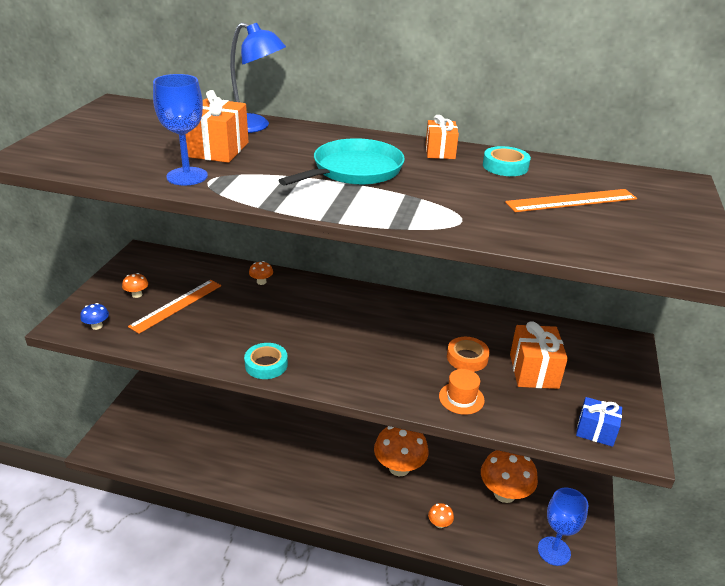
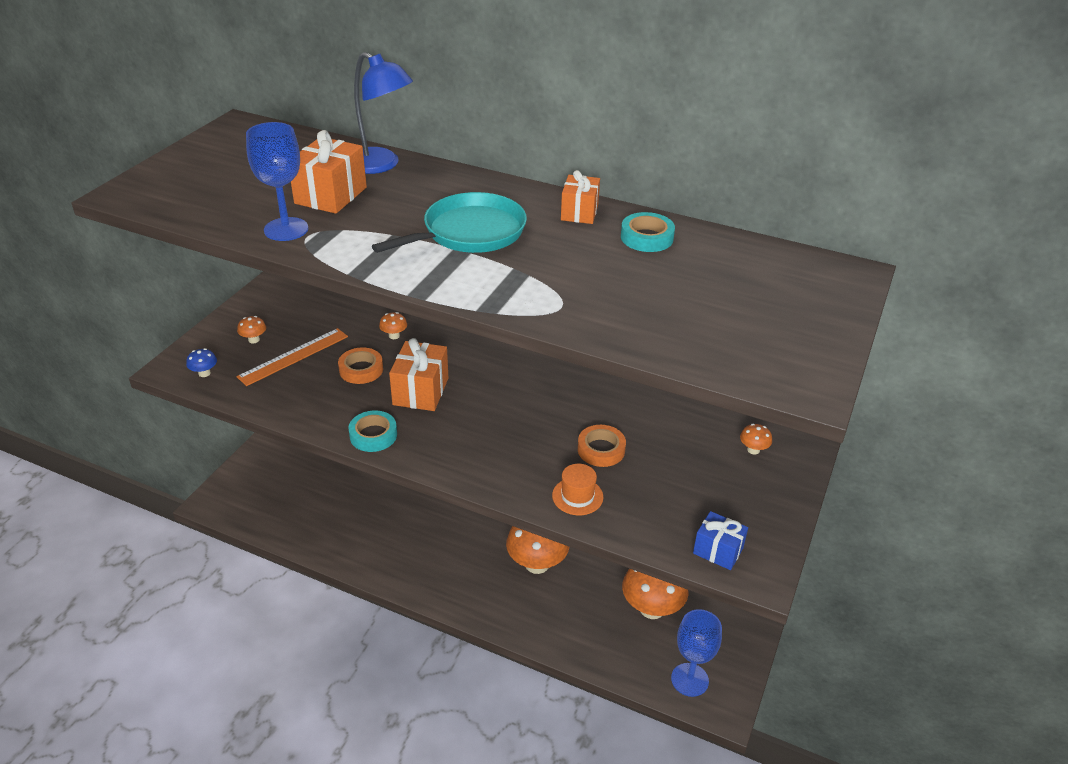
camera: 10 degrees right, 5 degrees up
orange mushroom [428,503,454,528] -> orange mushroom moved to [740,424,772,455]
orange ruler [505,189,637,212] -> none
orange gift [510,322,568,389] -> orange gift moved to [389,338,448,411]
none -> orange tape [338,347,383,384]

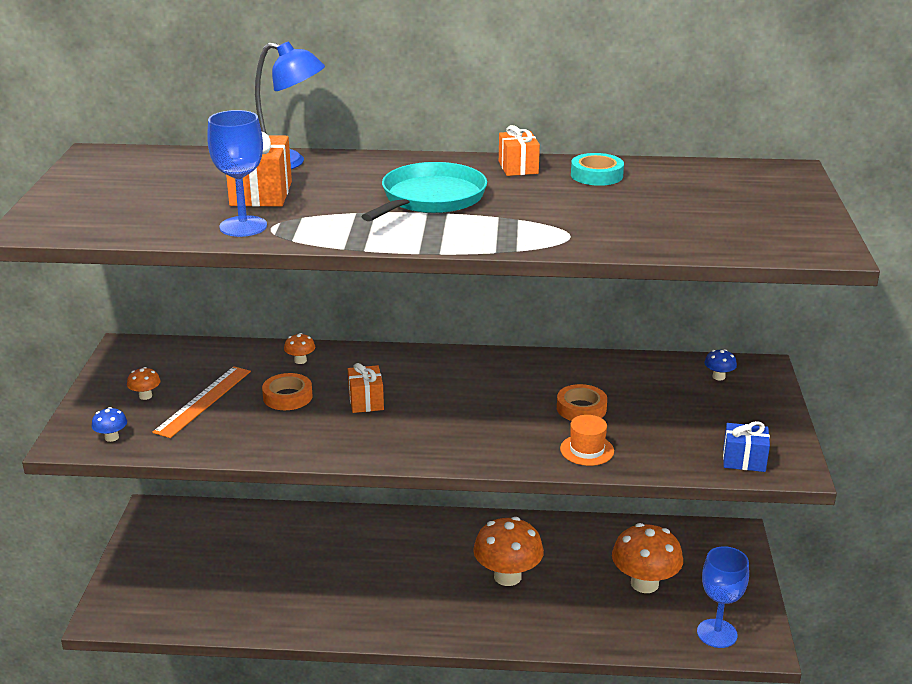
camera: 20 degrees left, 10 degrees down
turquoise tape [348,411,397,452] -> none
orange gift [389,338,448,411] -> orange gift [348,363,384,413], size x0.65
orange mushroom [740,424,772,455] -> blue mushroom [704,349,737,380]

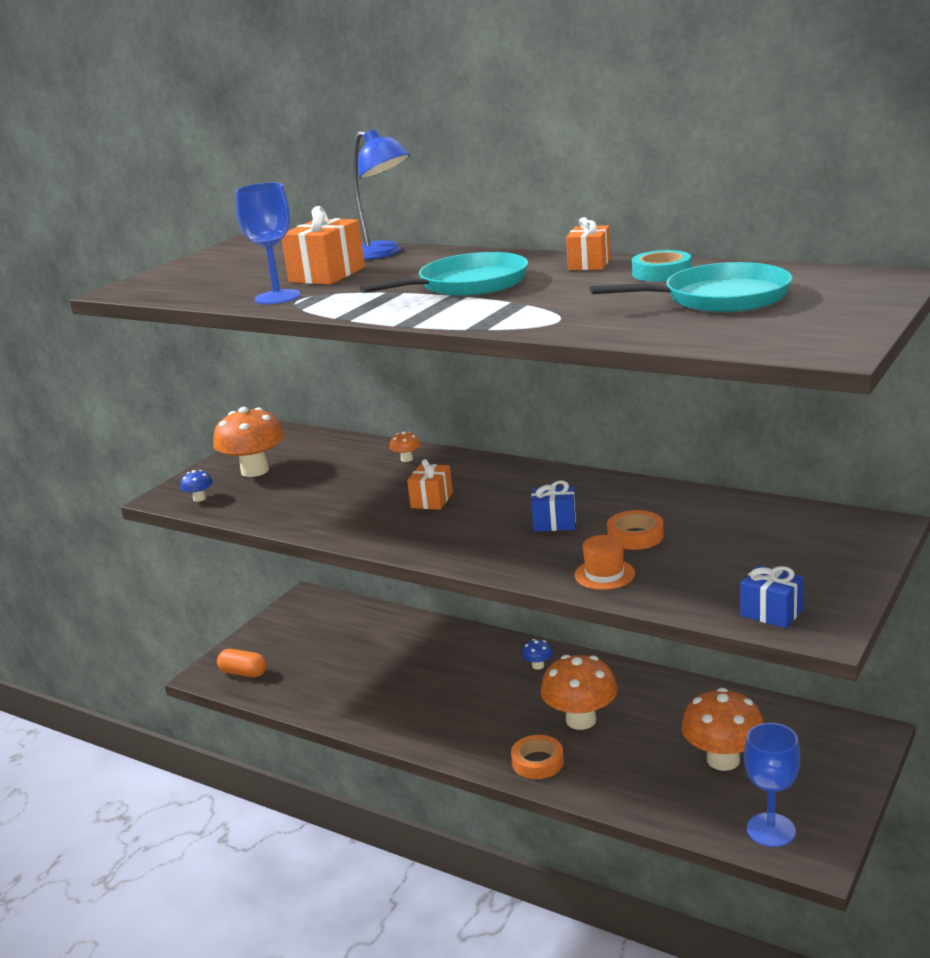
camera: 30 degrees right, 5 degrees down
orange mushroom [127,367,161,400] -> orange mushroom [213,407,285,477], size x2.29
orange ruler [152,366,251,438] -> none
orange tape [262,373,313,410] -> orange tape moved to [511,735,564,779]
blue mushroom [704,349,737,380] -> blue mushroom moved to [522,639,553,670]
none -> orange capsule [217,649,267,677]
none -> blue gift [531,480,576,531]
none -> turquoise pan [590,262,792,312]

